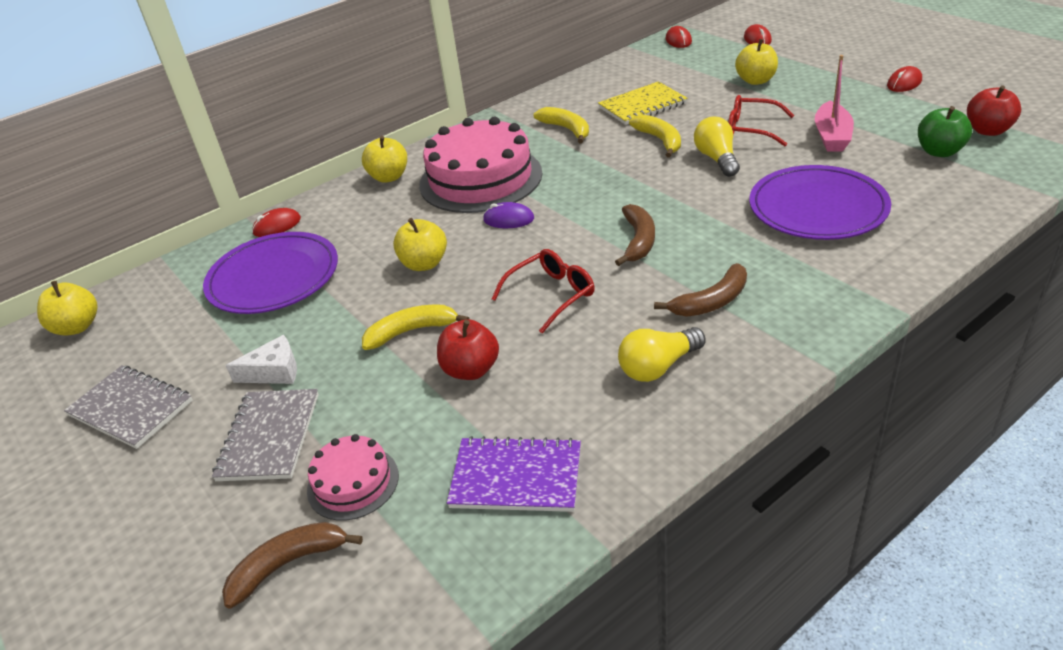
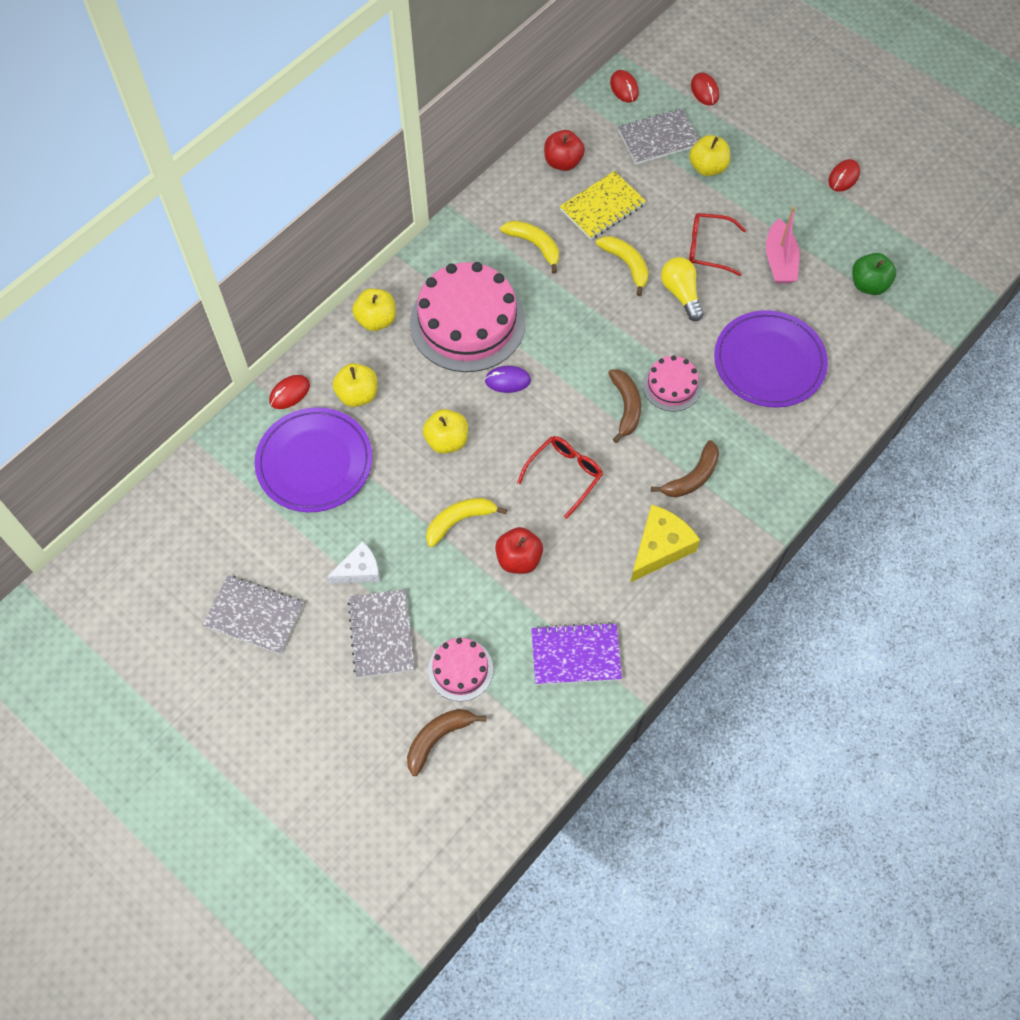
camera: 15 degrees left, 25 degrees up
yellow apple [37,281,97,336] -> yellow apple moved to [333,363,377,407]
yellow light bulb [618,327,706,382] -> yellow cheese [631,504,700,582]
red apple [967,85,1021,136] -> red apple moved to [544,130,585,171]
none -> grey notebook [618,109,699,164]
none -> pink cake [643,355,701,411]

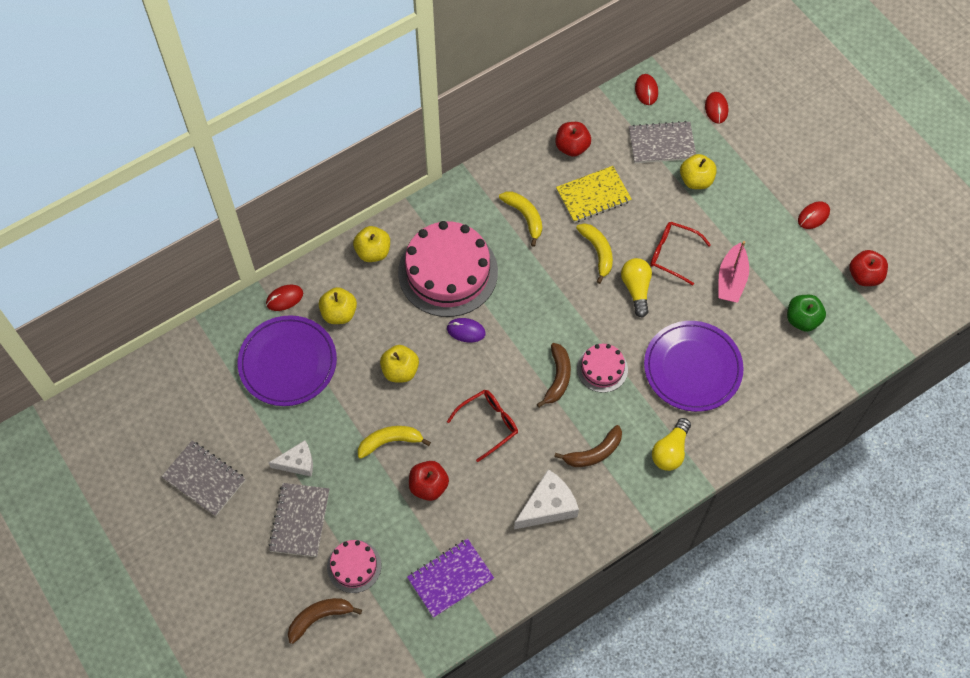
camera: 15 degrees right, 0 degrees up
purple notebook [531,622,622,685] -> purple notebook turned 45 degrees counterclockwise [407,538,494,618]
yellow cheese [631,504,700,582] -> white cheese [514,469,579,529]
none -> yellow light bulb [652,418,691,471]
none -> red apple [849,250,888,286]

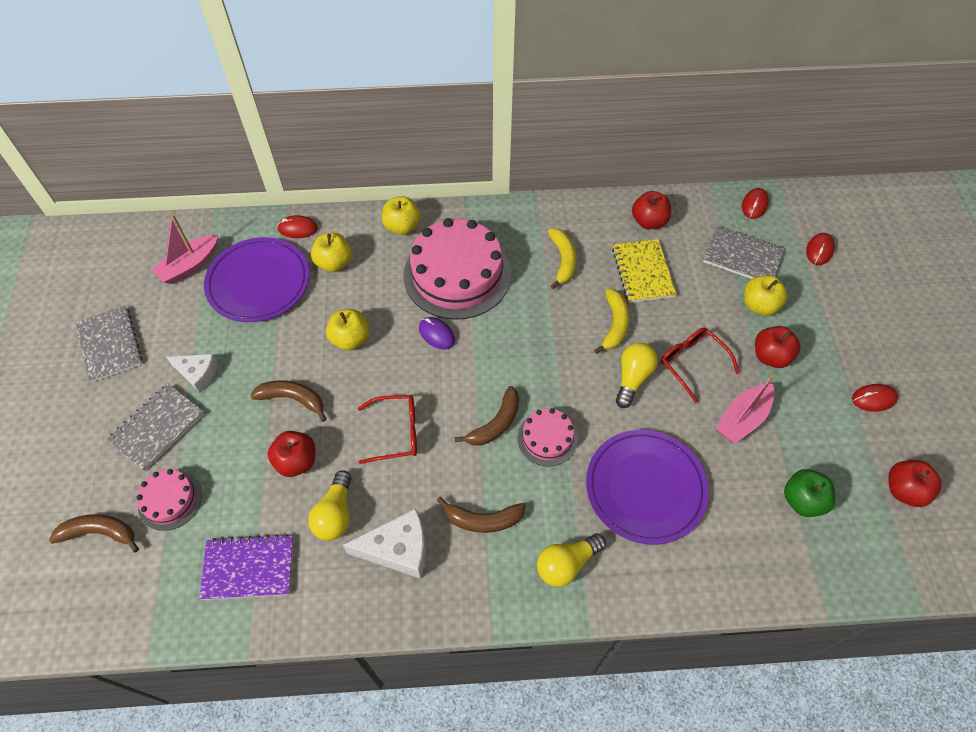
camera: 30 degrees right, 5 degrees down
yellow banana [358,426,431,459] -> brown banana [250,380,327,422]
yellow notebook [556,166,632,223] -> yellow notebook turned 75 degrees clockwise [612,239,677,303]
none -> pink boat [151,215,218,284]
none -> yellow light bulb [309,470,352,541]
none -> red apple [755,326,801,368]

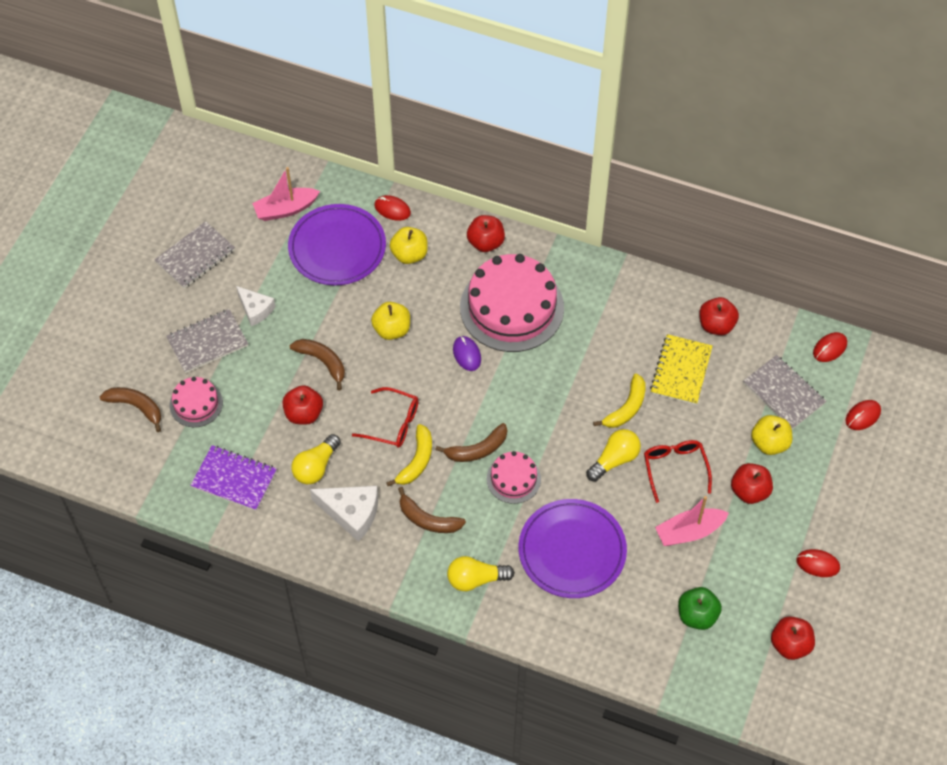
camera: 25 degrees right, 0 degrees up
grey notebook [75,306,143,383] -> grey notebook turned 45 degrees clockwise [155,221,235,289]
yellow apple [382,196,421,235] -> red apple [467,215,505,252]
yellow banana [548,229,577,289] -> yellow banana moved to [386,424,432,486]

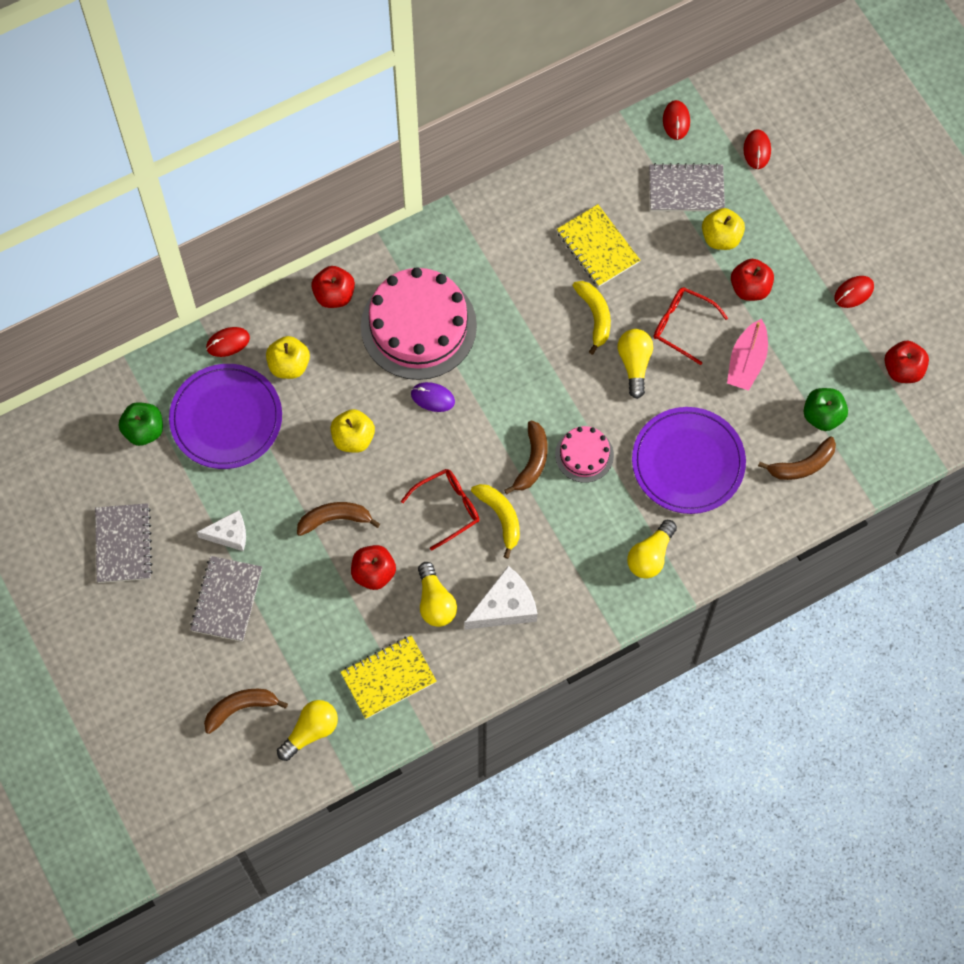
camera: 50 degrees left, 10 degrees up
pink cake [170,377,223,427] -> none
purple notebook [190,445,277,511] -> yellow notebook [340,635,437,719]
pink boat [252,167,320,221] -> green apple [119,402,163,446]
brown banana [398,487,466,533] -> brown banana moved to [758,436,836,480]
red apple [699,297,739,335] -> none
none -> yellow light bulb [277,700,338,761]

